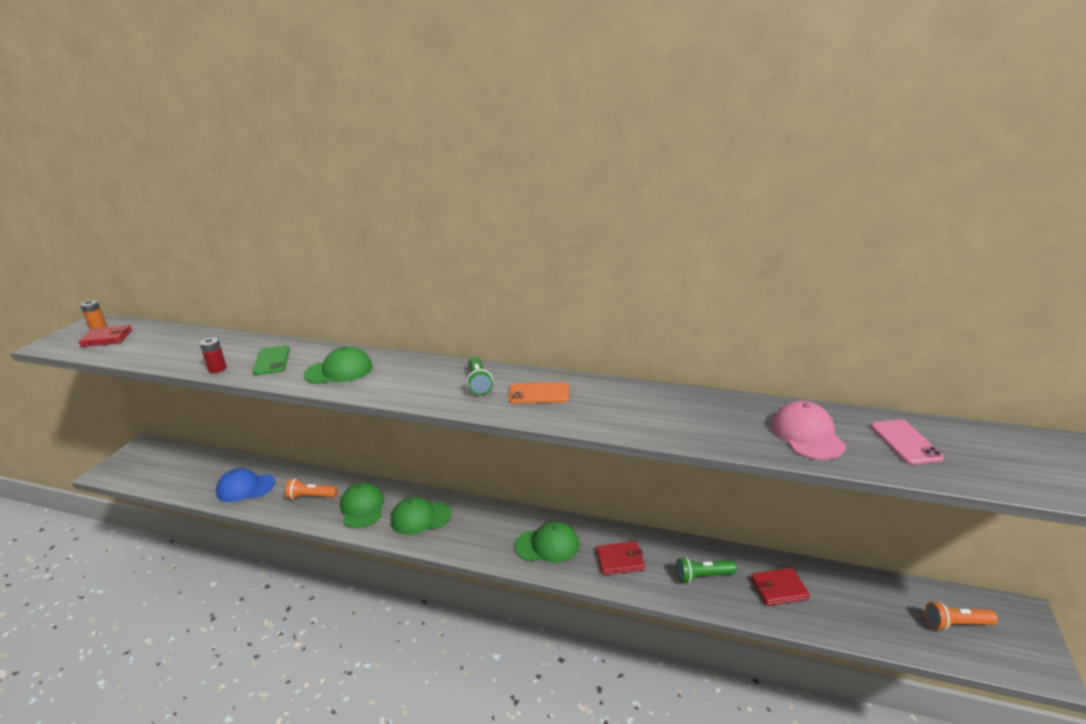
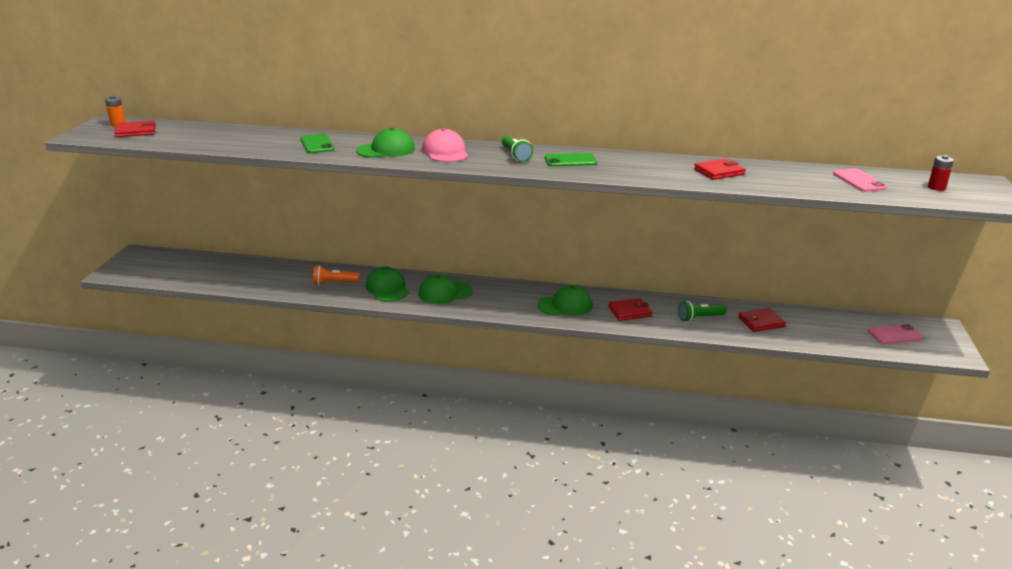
camera: 10 degrees left, 0 degrees up
red battery [200,337,227,373] -> red battery moved to [928,155,954,191]
blue cap [216,468,275,502] -> none
orange phone [509,382,569,404] -> green phone [545,153,597,167]
pink cap [771,401,846,460] -> pink cap moved to [422,128,468,162]
orange flashlight [925,601,998,631] -> pink phone [868,324,924,344]
none -> red wallet [694,159,746,180]

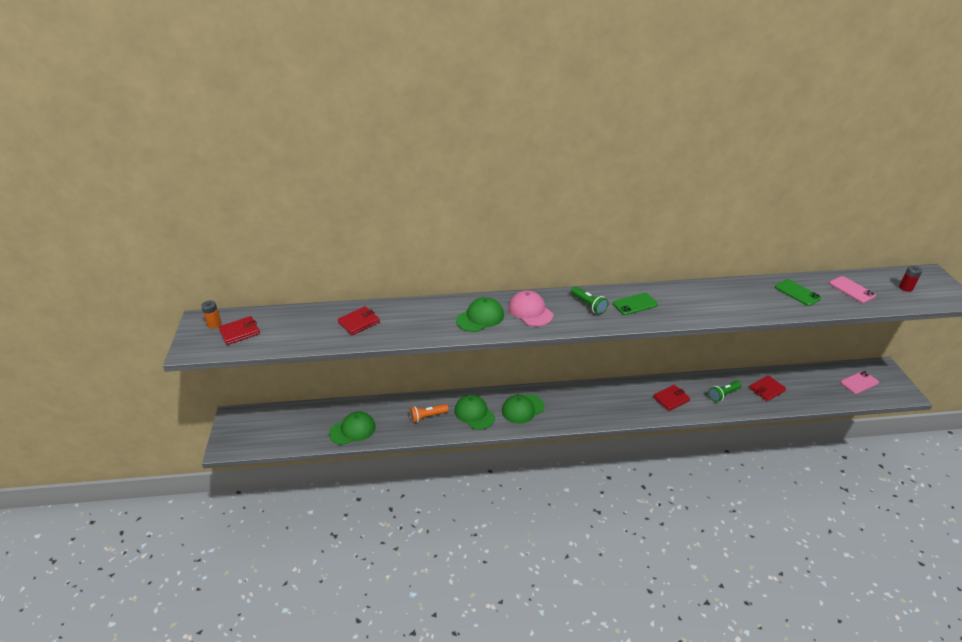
camera: 15 degrees left, 10 degrees up
green phone [300,134,334,153] -> green phone moved to [775,279,821,306]
green cap [537,285,593,315] -> green cap moved to [329,411,376,445]
red wallet [694,159,746,180] -> red wallet moved to [338,306,380,335]

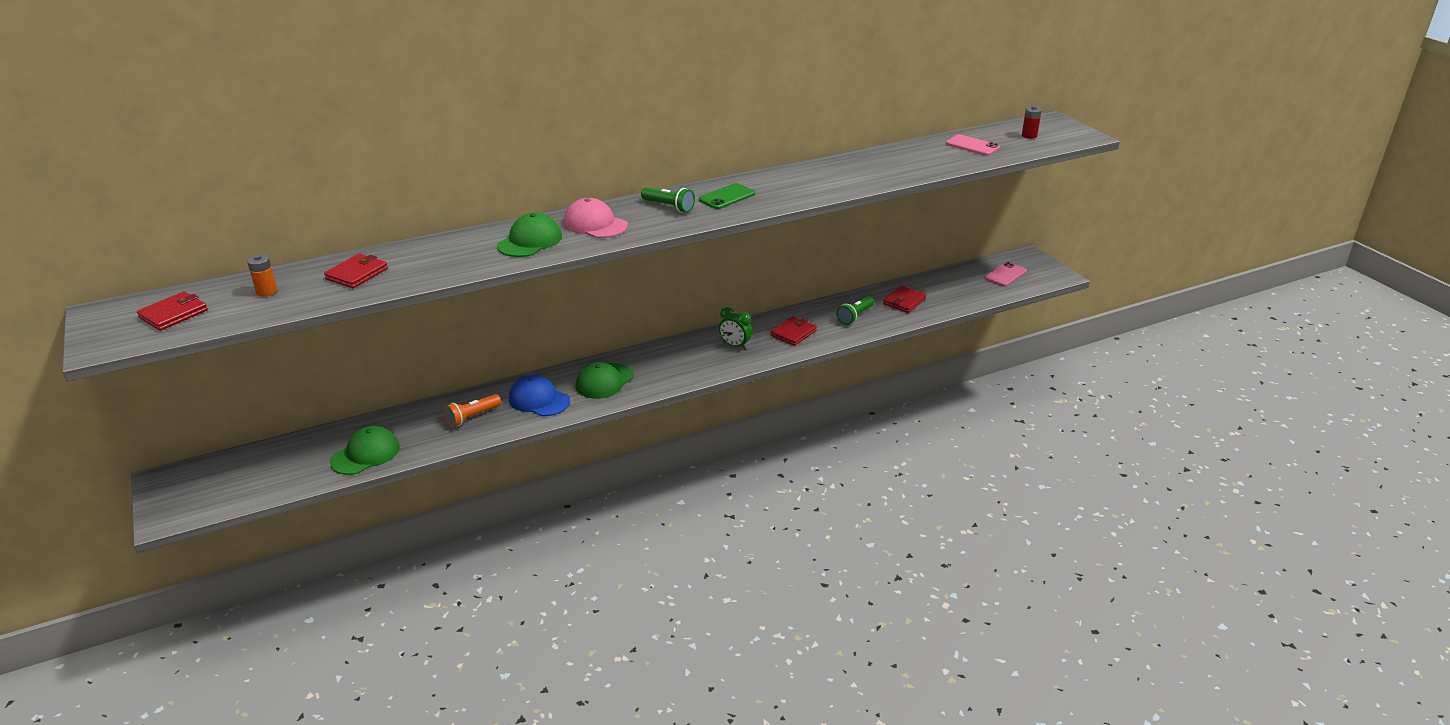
camera: 20 degrees left, 5 degrees down
orange battery [201,301,221,328] -> orange battery moved to [247,254,278,297]
green cap [455,394,495,430] -> blue cap [509,375,570,416]
green phone [775,279,821,306] -> none
none -> green clock [719,307,752,350]

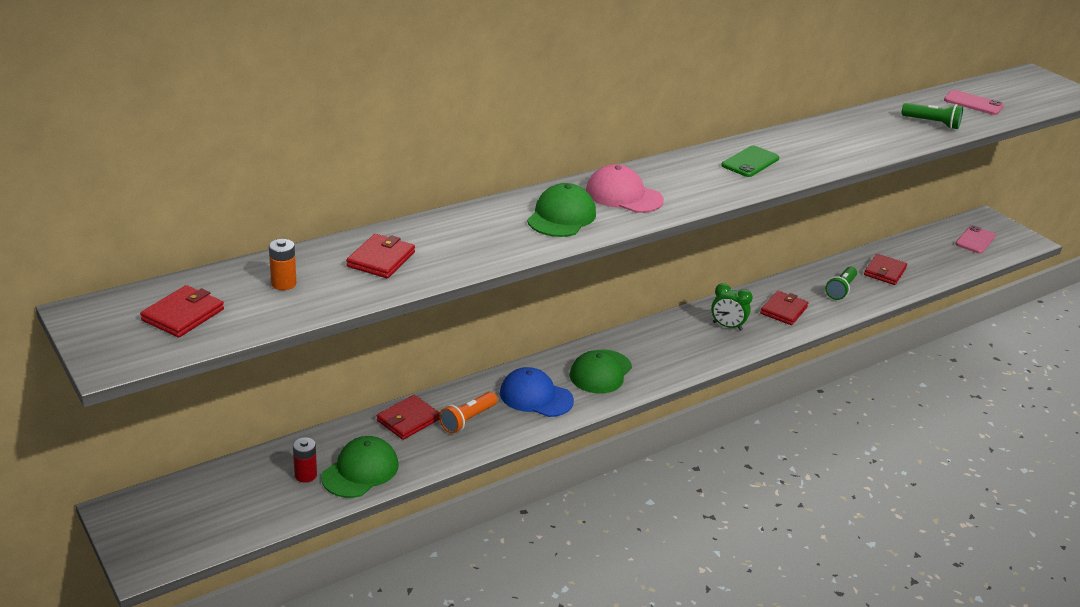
camera: 10 degrees left, 0 degrees up
green flashlight [641,187,695,213] -> green flashlight moved to [901,103,963,129]
red battery [1022,106,1042,139] -> red battery moved to [293,437,317,483]
none -> red wallet [377,395,440,440]

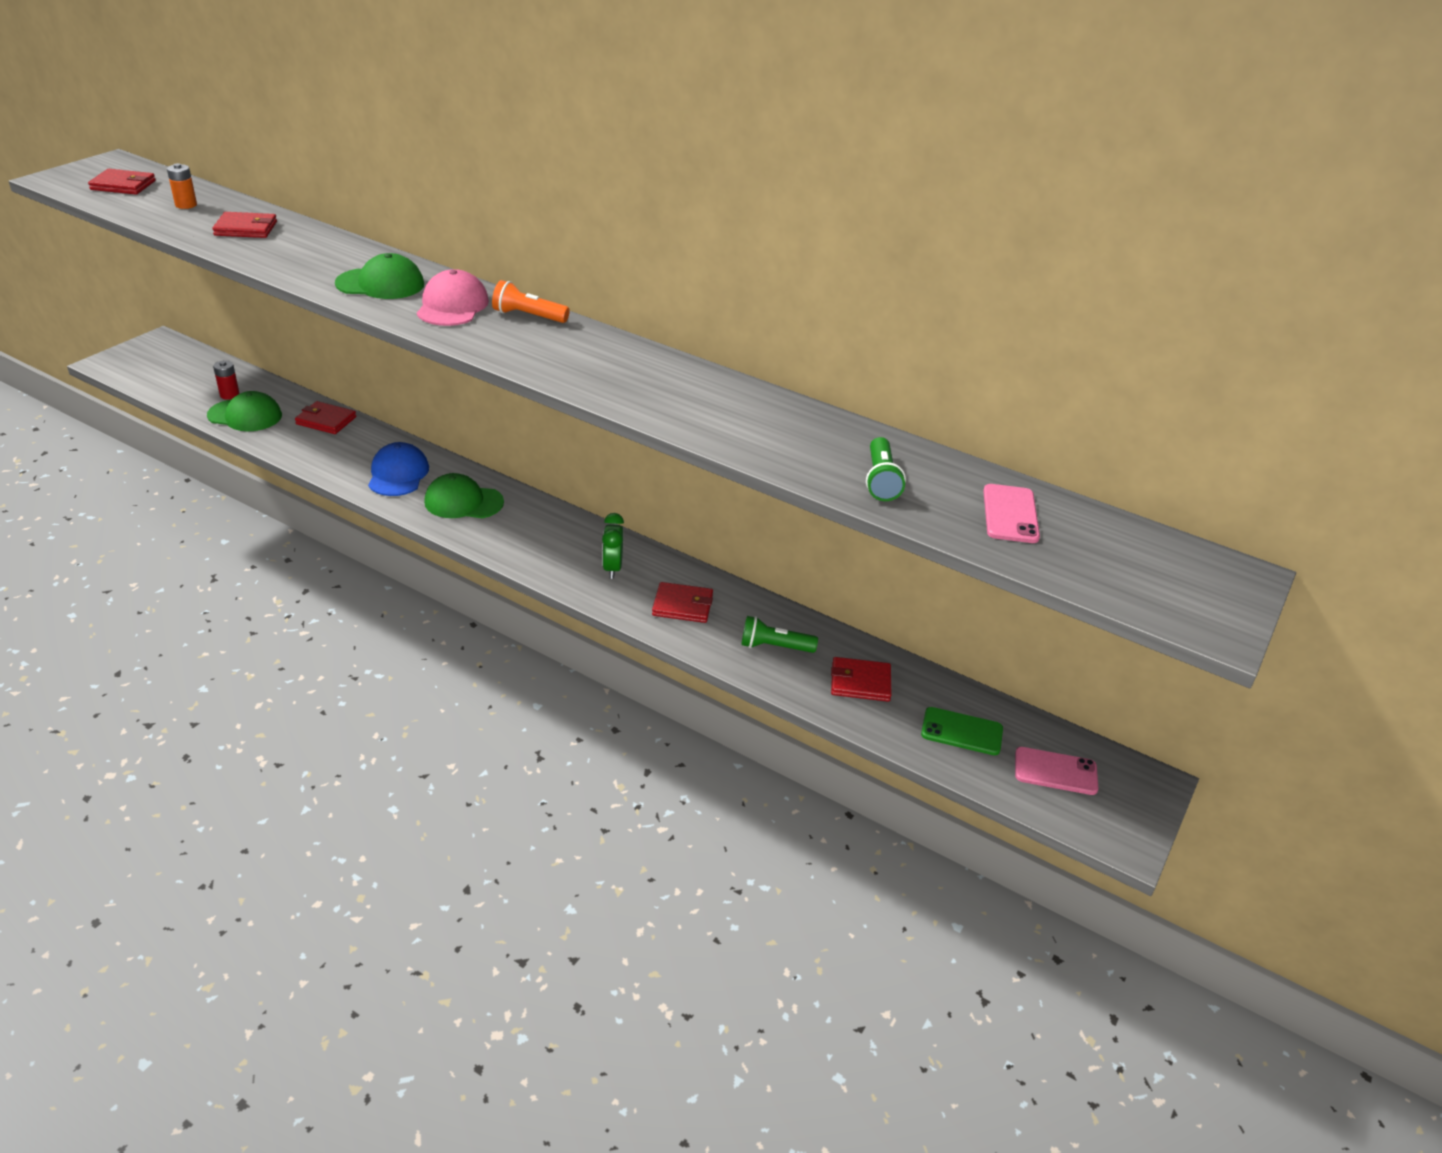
camera: 65 degrees right, 5 degrees up
orange flashlight [439,392,498,433] -> orange flashlight moved to [492,280,570,323]
green phone [721,145,779,177] -> green phone moved to [921,707,1003,755]

